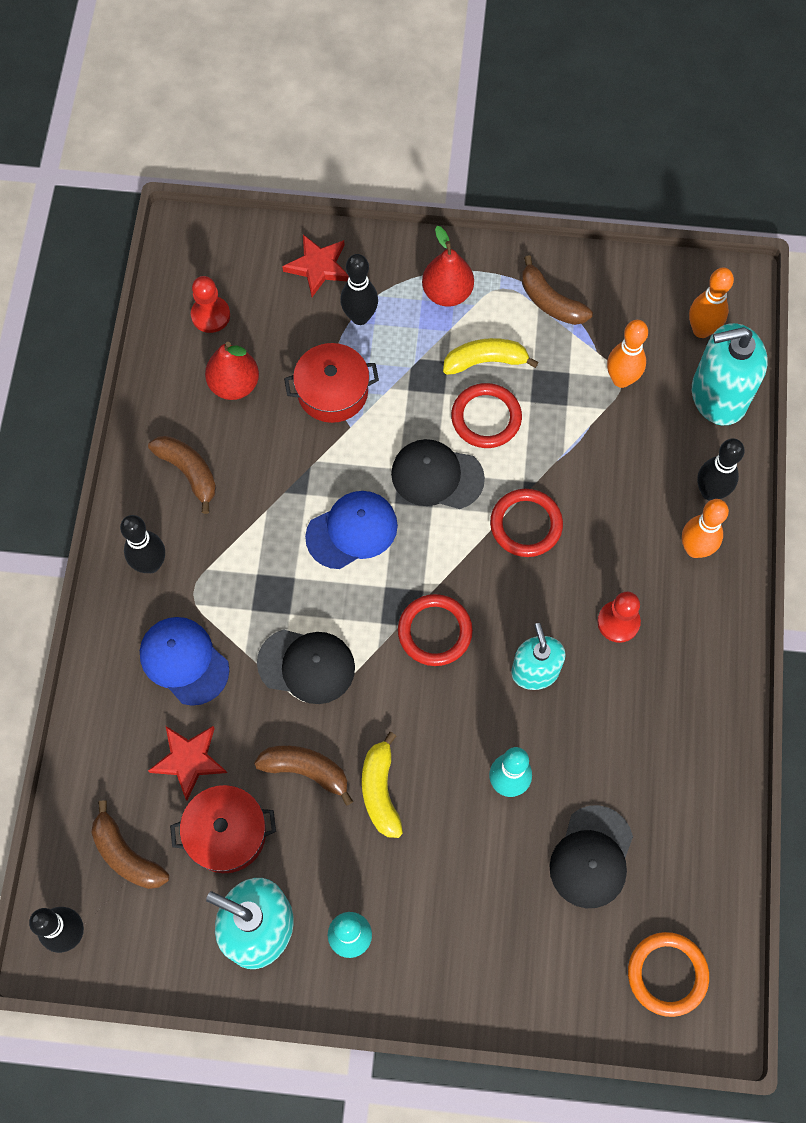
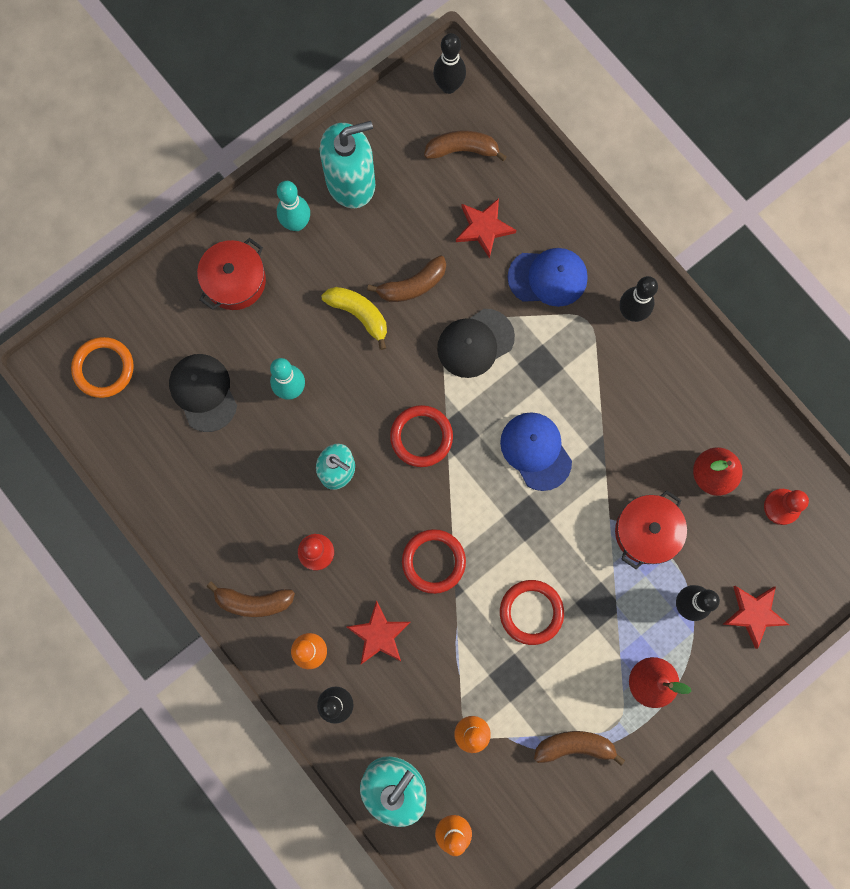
camera: 135 degrees right, 10 degrees up
brown banana [148,436,216,514] -> brown banana moved to [207,581,295,617]
red pot [170,785,276,873] -> red pot moved to [197,238,266,310]
blue cap [305,491,398,569] -> blue cap turned 135 degrees clockwise [500,412,572,491]
black cap [391,439,485,509] -> none
yellow banana [443,338,539,375] -> none
none -> red star [347,600,410,664]

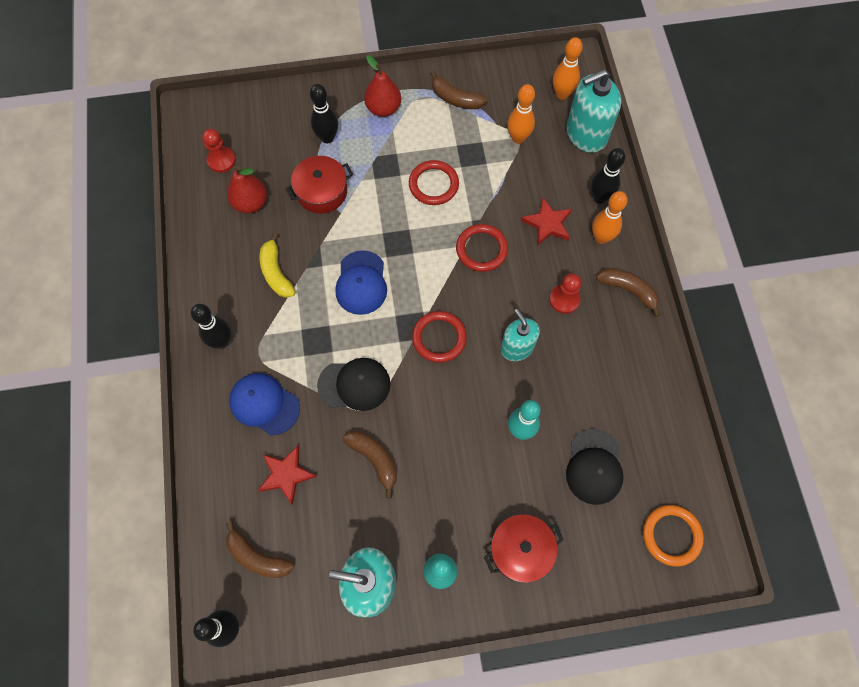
camera: 150 degrees left, 10 degrees down
yellow banana [322,287,387,350] -> yellow banana moved to [260,233,296,298]
brown banana [367,255,446,302] -> brown banana turned 45 degrees clockwise [343,431,397,498]
red star [722,586,789,649] -> none

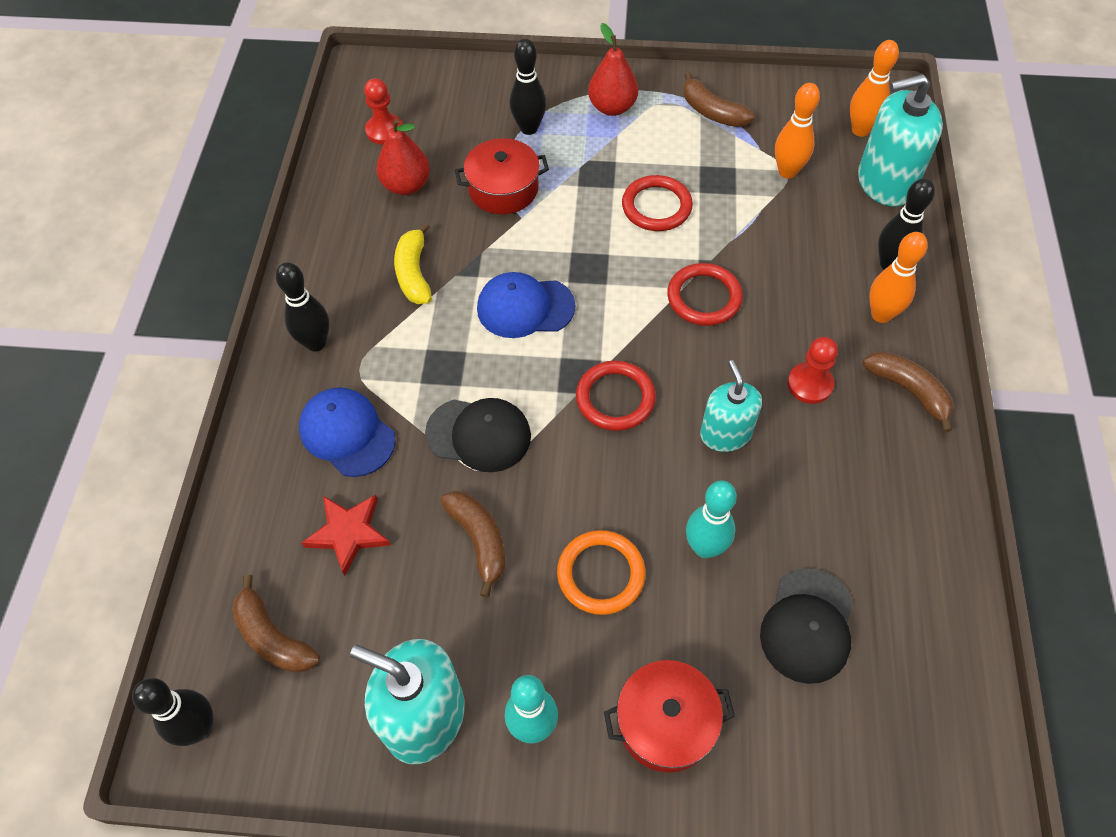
camera: 15 degrees right, 10 degrees down
blue cap [335,250,387,315] -> blue cap turned 75 degrees clockwise [477,272,575,338]
red star [521,197,572,246] -> none
orange ring [643,505,704,567] -> orange ring moved to [557,530,646,615]

